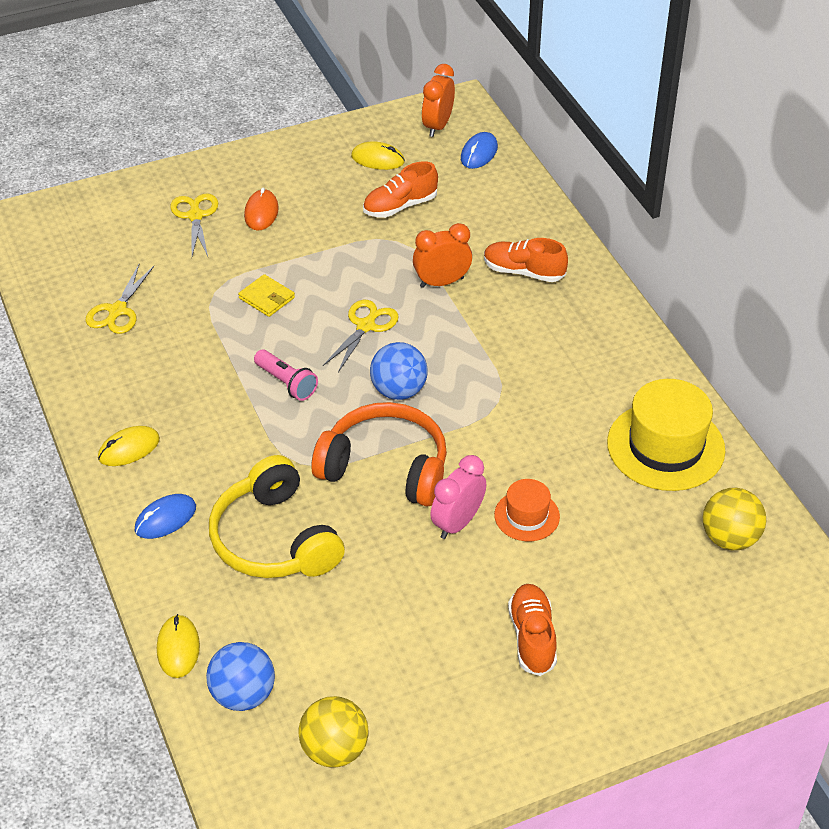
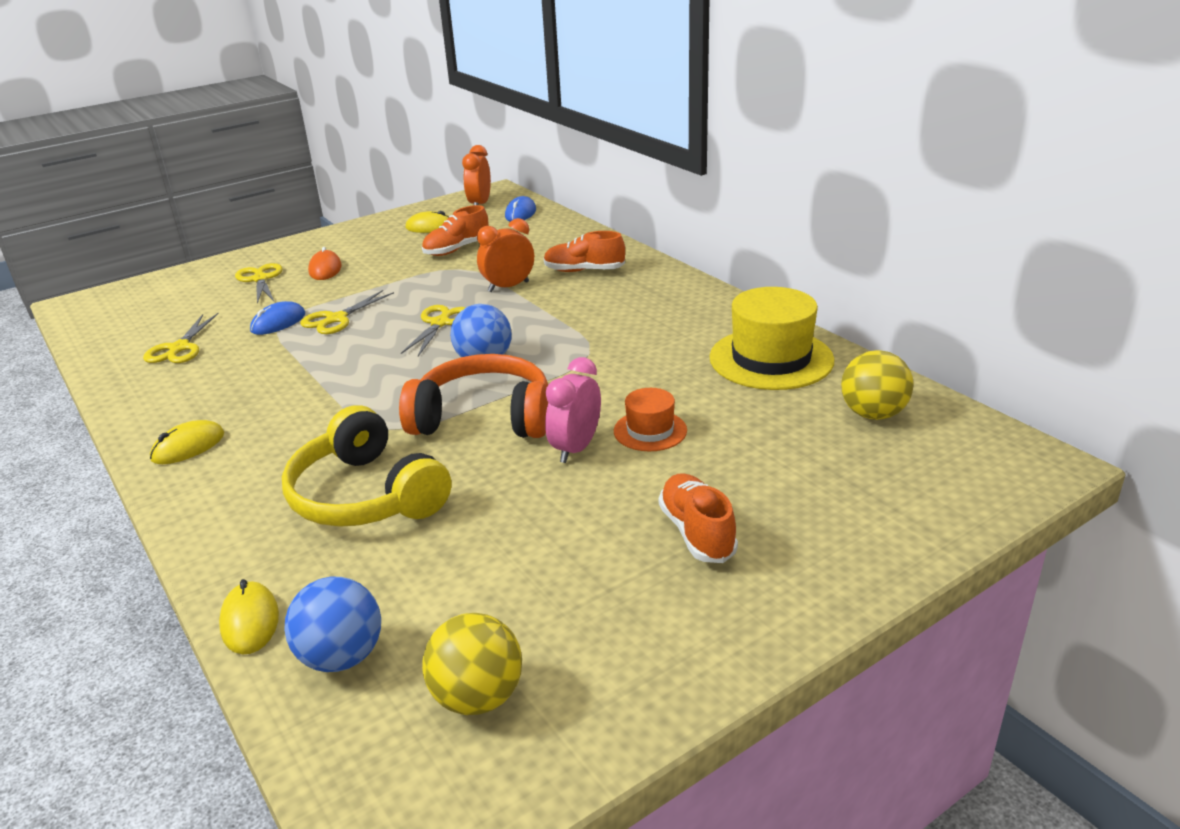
camera: 10 degrees left, 15 degrees down
blue mouse [135,494,196,539] -> blue mouse moved to [250,301,305,335]
yellow wallet [238,274,295,317] -> yellow scissors [300,290,394,334]
pink flashlight [254,350,318,401] -> none

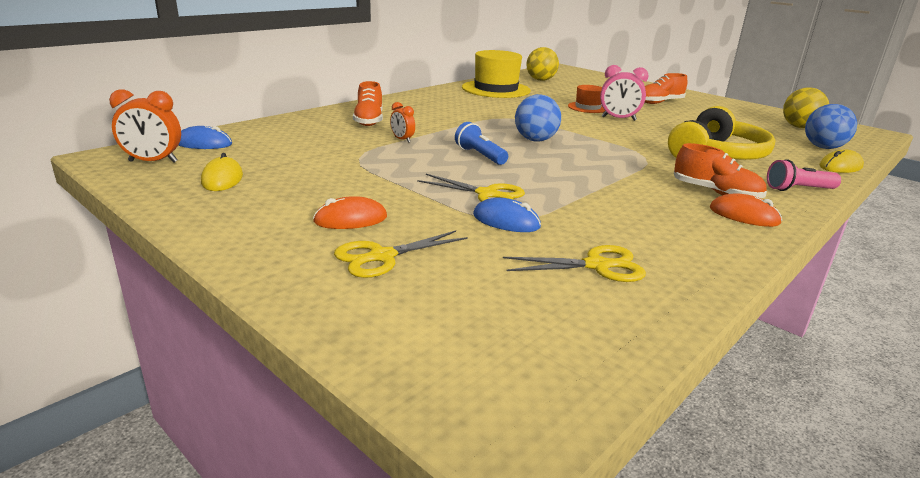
camera: 105 degrees left, 5 degrees down
yellow mouse [150,420,224,464] -> orange mouse [710,193,782,227]
orange headphones [399,354,548,438] -> none
yellow scissors [401,305,466,356] -> blue flashlight [455,122,508,165]
orange shoe [422,205,489,256] -> orange shoe moved to [674,143,767,198]
orange clock [477,218,534,292] -> orange clock [390,102,415,143], size x0.59
none -> pink flashlight [767,159,841,191]

